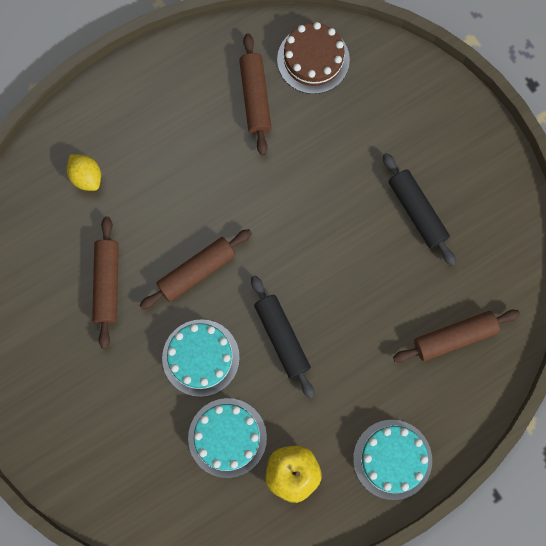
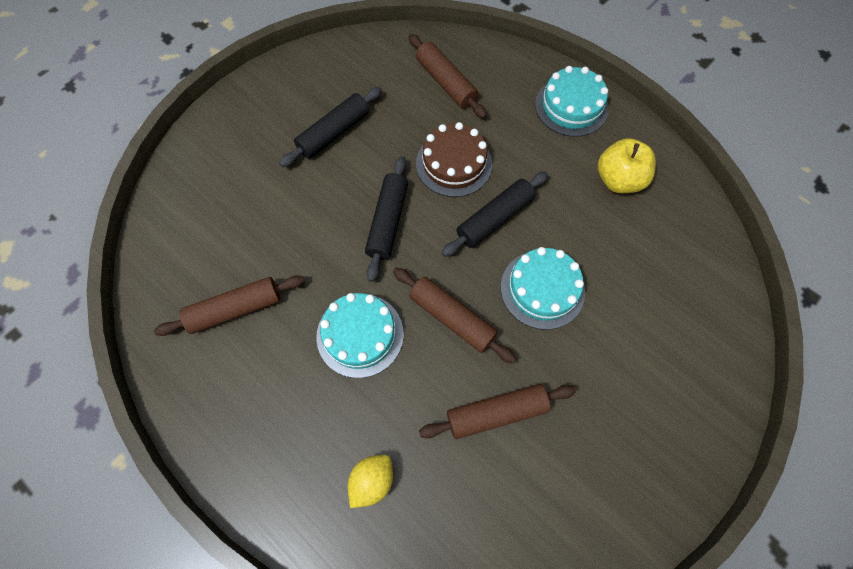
camera: 105 degrees left, 10 degrees down
turquoise cake [188,398,267,478] -> turquoise cake moved to [316,293,403,378]
brown cake [277,22,350,94] -> brown cake moved to [416,122,492,197]
none -> black rolling pin [365,156,408,282]

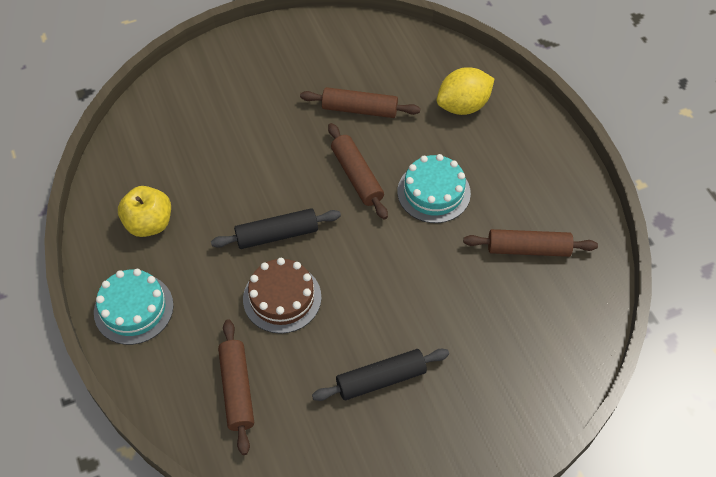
camera: 155 degrees left, 10 degrees down
yellow lemon [348,455,393,508] -> yellow lemon [437,67,494,115], size x1.55
black rolling pin [365,156,408,282] -> none
turquoise cake [501,247,585,330] -> none

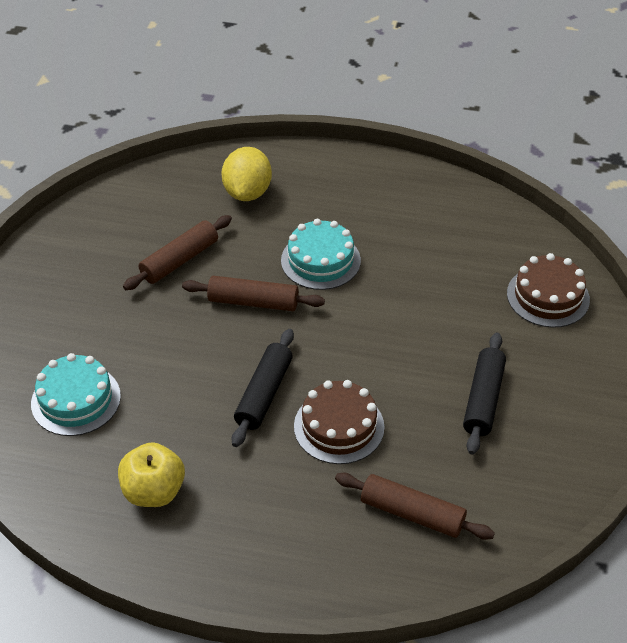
camera: 55 degrees left, 10 degrees down
turquoise cake [94,269,173,345] -> turquoise cake moved to [31,353,121,436]
brown rolling pin [463,229,598,257] -> none
none -> brown cake [507,253,590,328]

